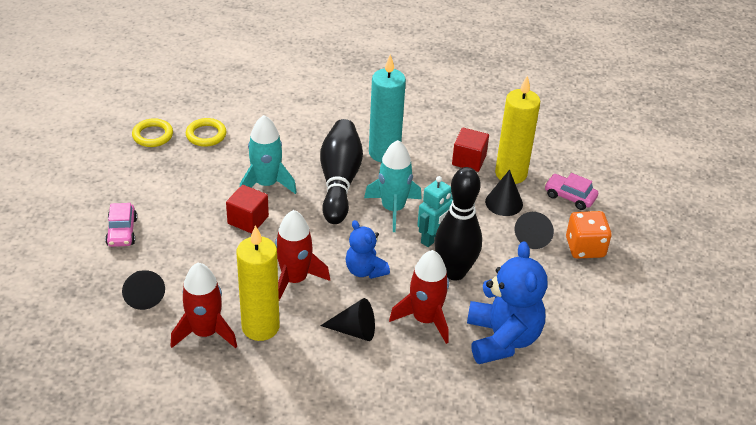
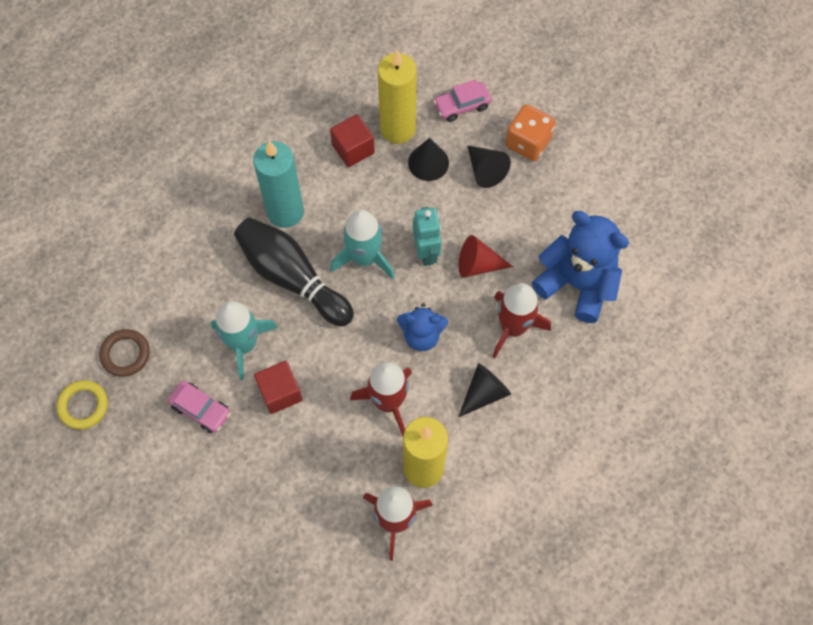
camera: 50 degrees left, 25 degrees up
pink car [105,203,137,247] -> pink car moved to [168,381,231,433]
black cone [122,270,165,310] -> none
yellow ring [186,118,227,147] -> brown ring [100,329,150,377]
black bowling pin [435,167,482,280] -> red cone [458,235,513,277]

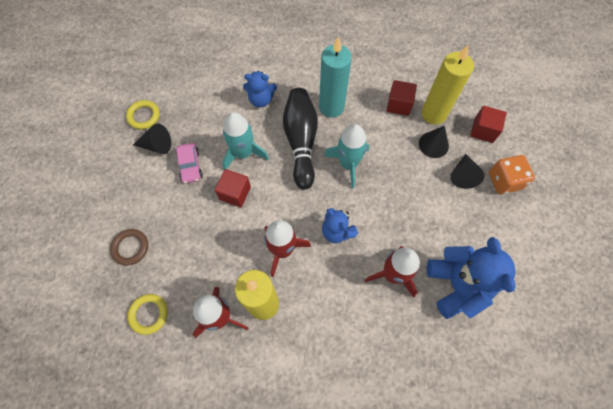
camera: 45 degrees right, 0 degrees up
brown ring [100,329,150,377] -> brown ring moved to [110,229,148,265]
turquoise robot [413,207,441,266] -> none
pink car [433,79,492,122] -> red cube [470,106,507,143]
red cone [458,235,513,277] -> none
black cone [458,363,511,417] -> black cone moved to [133,123,171,154]
none -> yellow ring [127,294,168,335]
none -> blue teddy bear [243,71,277,107]

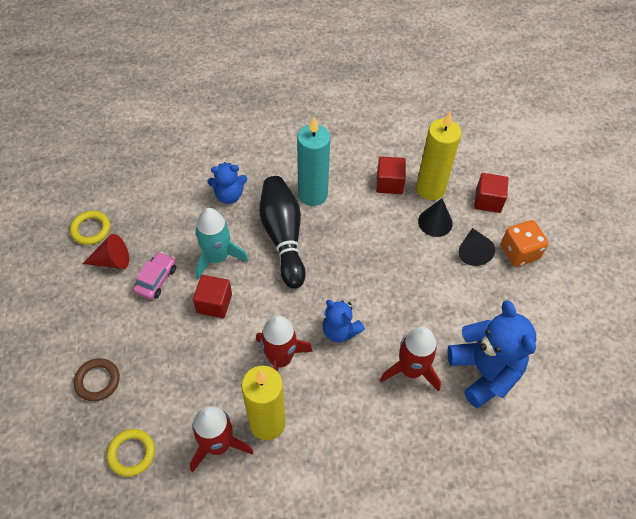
camera: 10 degrees left, 10 degrees down
black cone [133,123,171,154] -> red cone [82,234,129,269]
pink car [176,143,203,184] -> pink car turned 135 degrees counterclockwise [133,252,176,300]
turquoise rocket [324,124,369,188] -> none

